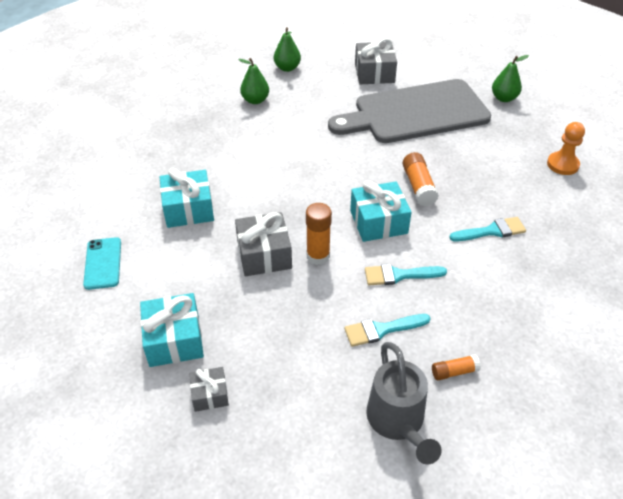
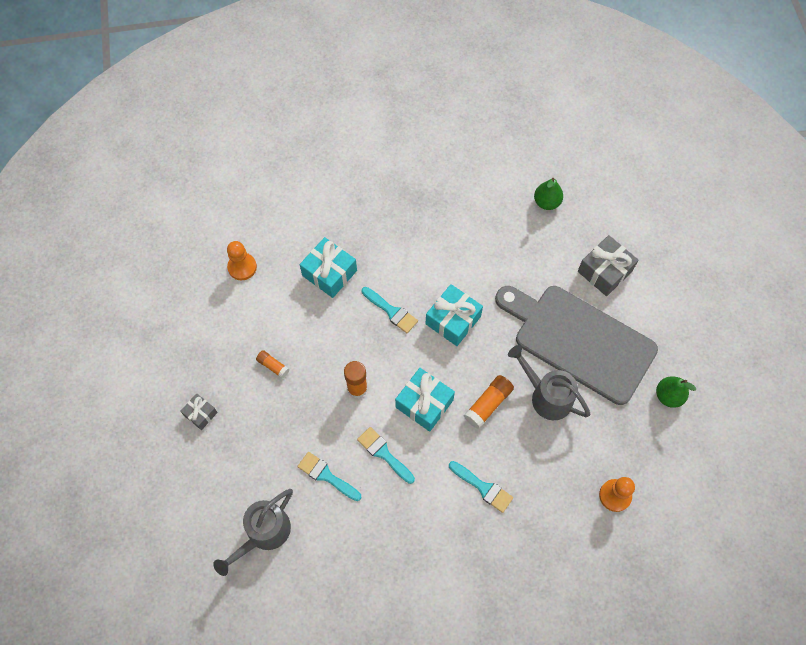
camera: 50 degrees right, 20 degrees up
turquoise phone [83,237,121,290] -> orange pawn [227,241,257,280]
turquoise gift [140,293,204,367] -> turquoise gift moved to [425,284,483,346]
grey gift [235,212,292,276] -> none
green pear [238,58,269,104] -> none
orange glue stick [432,354,481,380] -> orange glue stick moved to [256,350,290,379]
none -> turquoise brush [362,287,418,333]
none -> grey watering can [508,345,591,420]

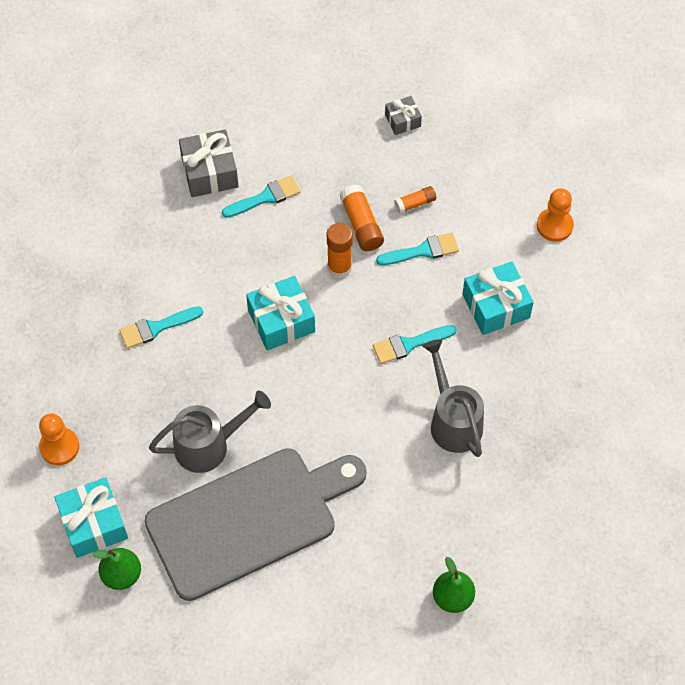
camera: 120 degrees right, 5 degrees down
grey watering can [213,489,293,576] -> grey watering can moved to [422,339,484,457]
turquoise brush [357,427,415,484] -> turquoise brush moved to [376,233,459,265]
turquoise gift [425,284,483,346] -> turquoise gift moved to [54,477,128,558]
orange glue stick [464,375,514,429] -> orange glue stick moved to [340,184,384,251]
grey gift [578,235,638,296] -> grey gift moved to [179,129,239,197]

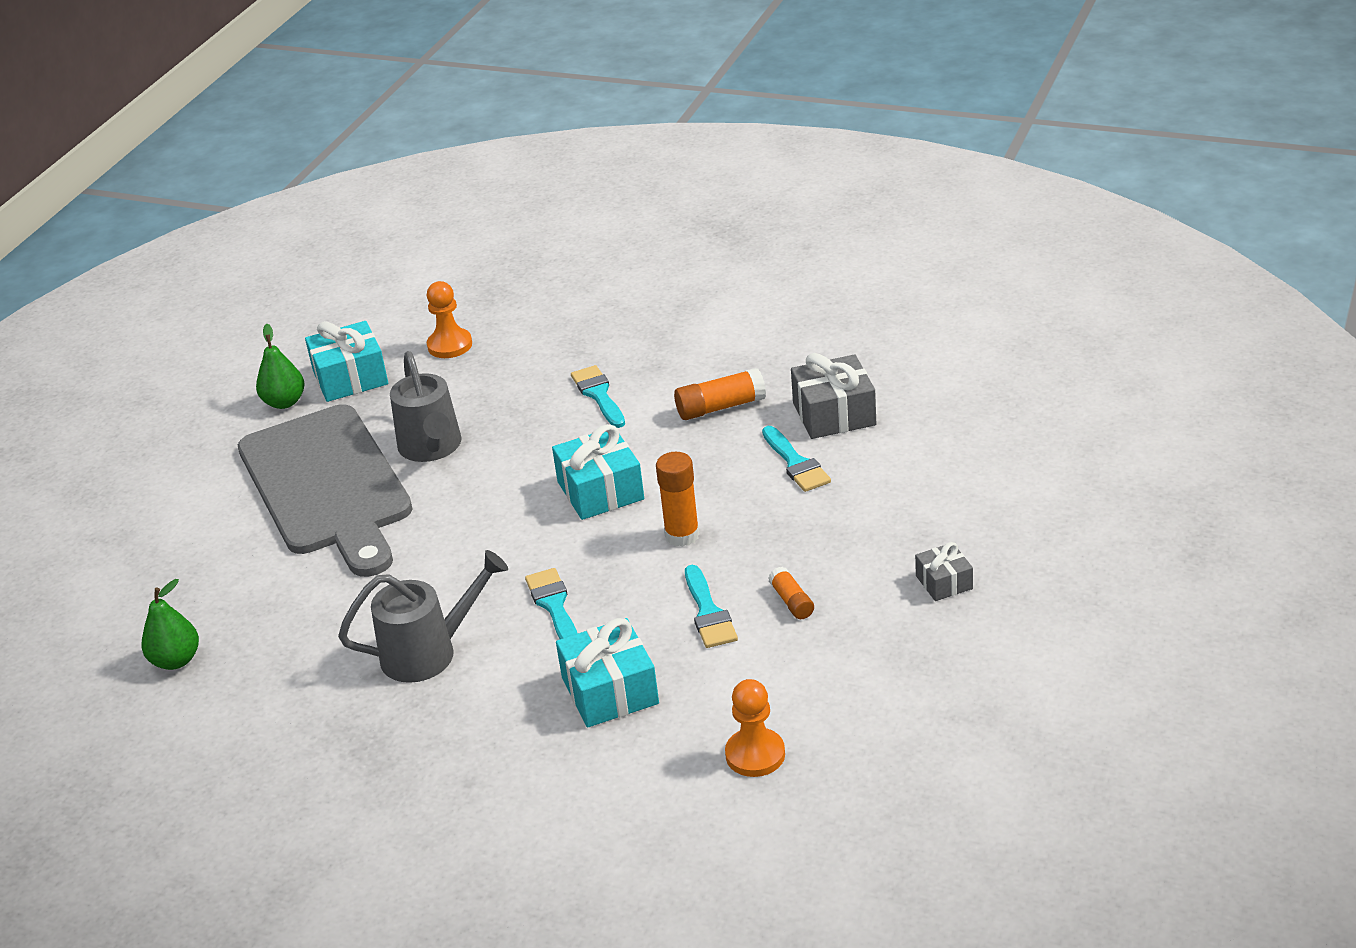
camera: 95 degrees right, 25 degrees down
orange glue stick [340,184,384,251] -> orange glue stick moved to [674,368,766,420]

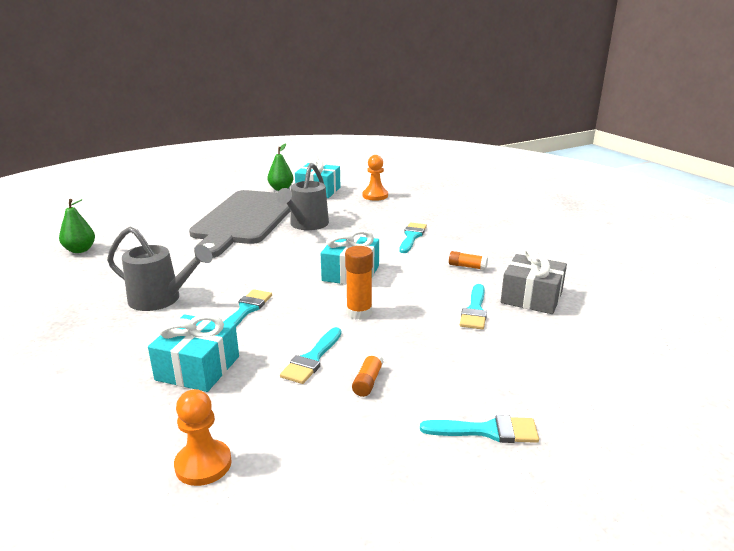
camera: 35 degrees right, 10 degrees down
orange glue stick [674,368,766,420] -> orange glue stick [449,251,488,270], size x0.61
grey gift [915,542,973,601] -> turquoise brush [420,415,539,443]

